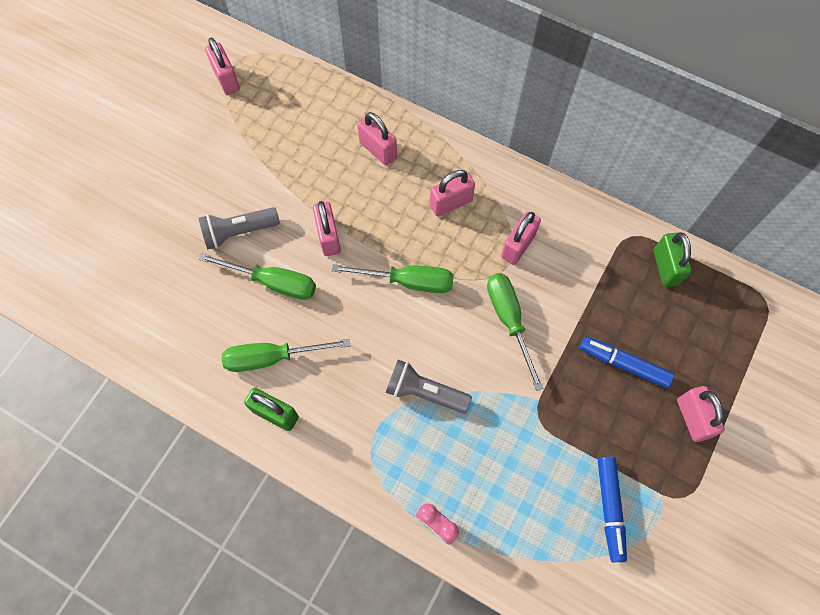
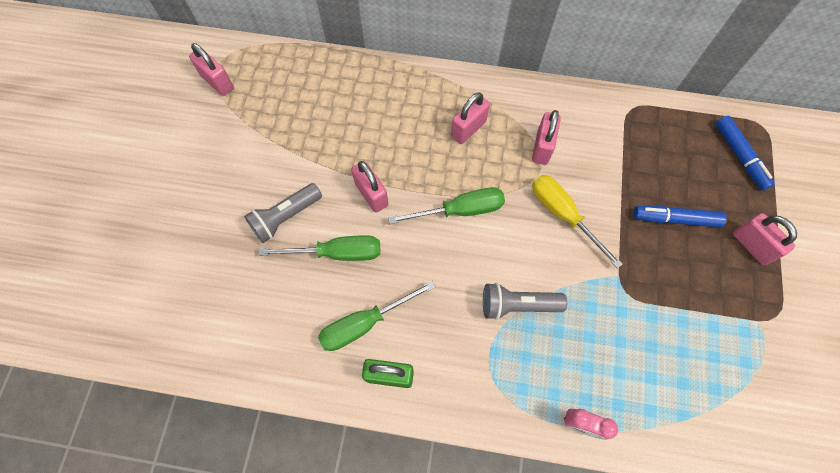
camera: 20 degrees left, 0 degrees up
pink padlock [357,112,397,165] -> none
green screwdriver [487,273,544,391] -> yellow screwdriver [532,175,623,269]
blue marker [598,456,627,562] -> blue marker moved to [715,116,775,190]
green padlock [653,232,692,287] -> none

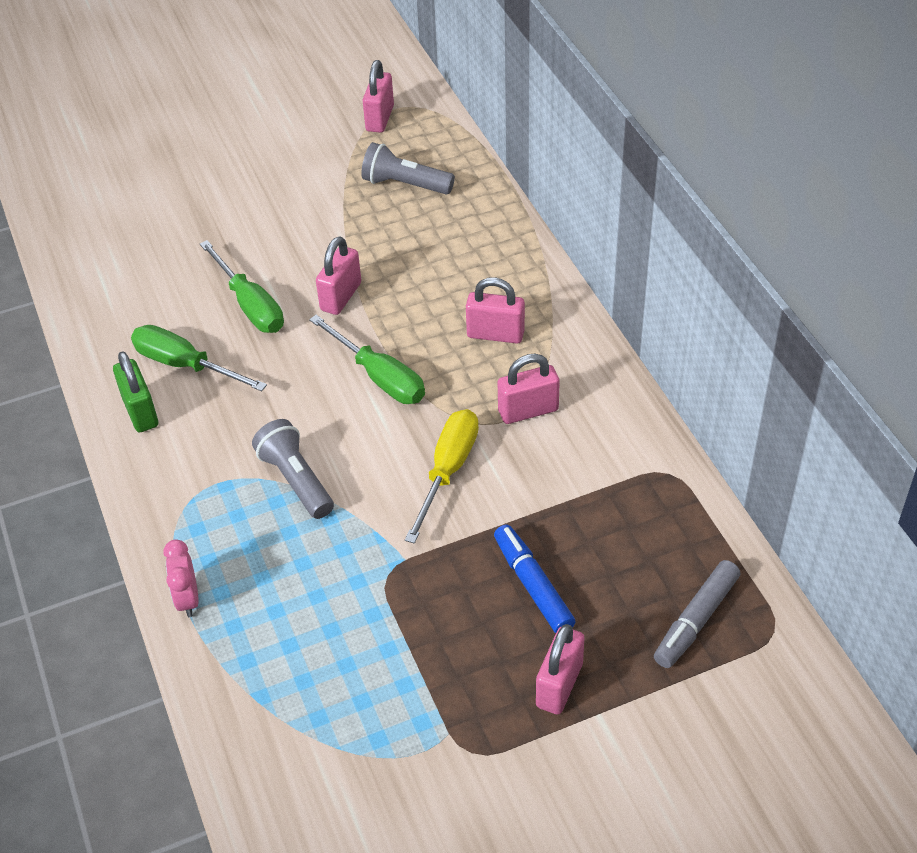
camera: 60 degrees right, 20 degrees down
grey flashlight [244,183,322,243] -> grey flashlight moved to [361,142,455,194]
blue marker [715,116,775,190] -> grey marker [654,560,740,668]

